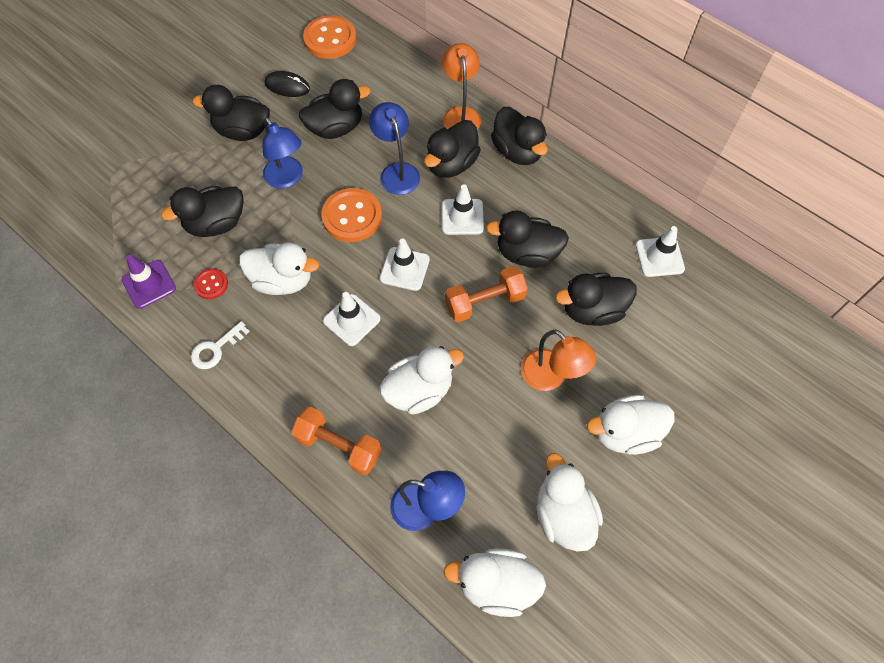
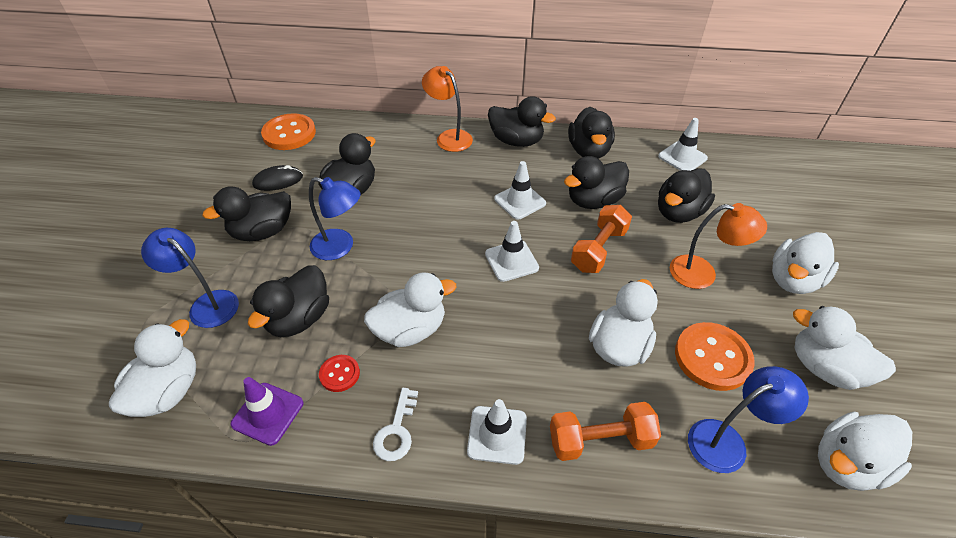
camera: 35 degrees left, 15 degrees down
orange button [321,188,382,242] -> orange button moved to [675,322,755,391]
white traffic cone [323,292,381,346] -> white traffic cone moved to [467,399,527,465]
blue lamp [369,102,420,195] -> blue lamp moved to [141,228,239,328]
black duck [424,120,481,178] -> black duck moved to [568,107,615,159]
none -> white duck [109,319,196,417]

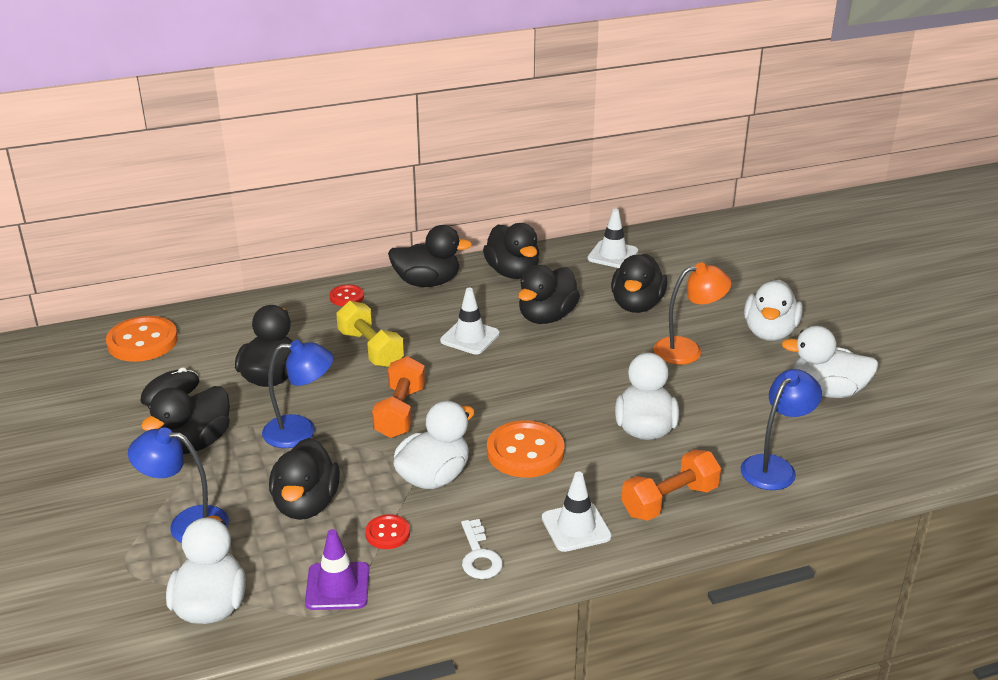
camera: 25 degrees left, 15 degrees down
orange lamp [422,66,473,152] -> red button [329,285,364,306]
white traffic cone [485,221,539,282] -> none
orange dumbbell [571,205,632,273] -> orange dumbbell moved to [372,356,425,438]
orange button [675,322,755,391] -> orange button moved to [487,420,564,478]
white duck [818,412,912,491] -> none
none -> yellow dumbbell [336,301,404,367]

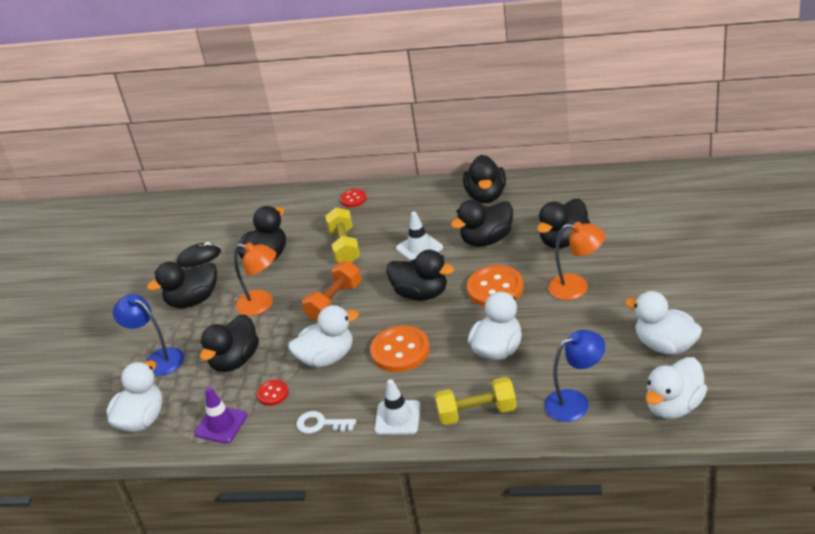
camera: 30 degrees right, 5 degrees up
orange button [106,316,178,362] -> orange button moved to [467,265,524,307]
blue lamp [262,340,333,448] -> orange lamp [234,242,276,316]
black duck [388,225,472,287] -> black duck moved to [386,250,454,300]
white key [461,519,503,579] -> white key turned 90 degrees clockwise [296,411,356,434]
white traffic cone [587,209,638,268] -> none
orange dumbbell [622,449,721,521] -> yellow dumbbell [435,377,517,425]
white duck [744,279,803,341] -> white duck moved to [646,357,708,419]

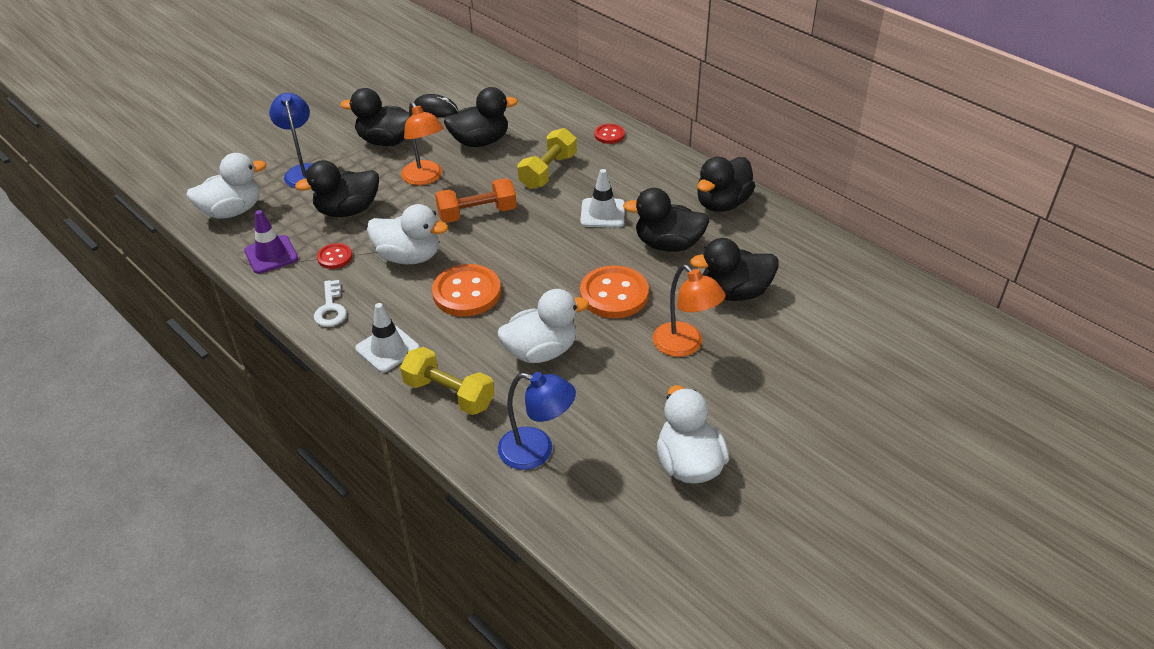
camera: 35 degrees right, 5 degrees up
white key [296,411,356,434] -> white key turned 150 degrees counterclockwise [314,280,347,327]
black duck [386,250,454,300] -> none
white duck [646,357,708,419] -> none

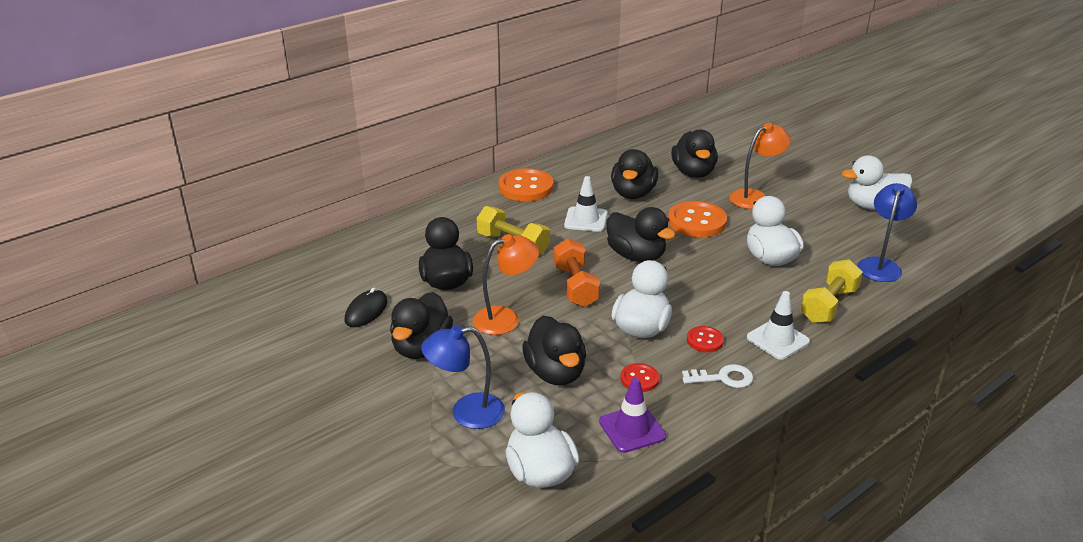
camera: 85 degrees left, 10 degrees down
orange button [432,264,501,316] -> orange button moved to [499,168,553,201]
red button [595,124,625,144] -> red button moved to [687,326,724,352]
black duck [697,157,755,212] -> black duck moved to [607,207,675,262]

